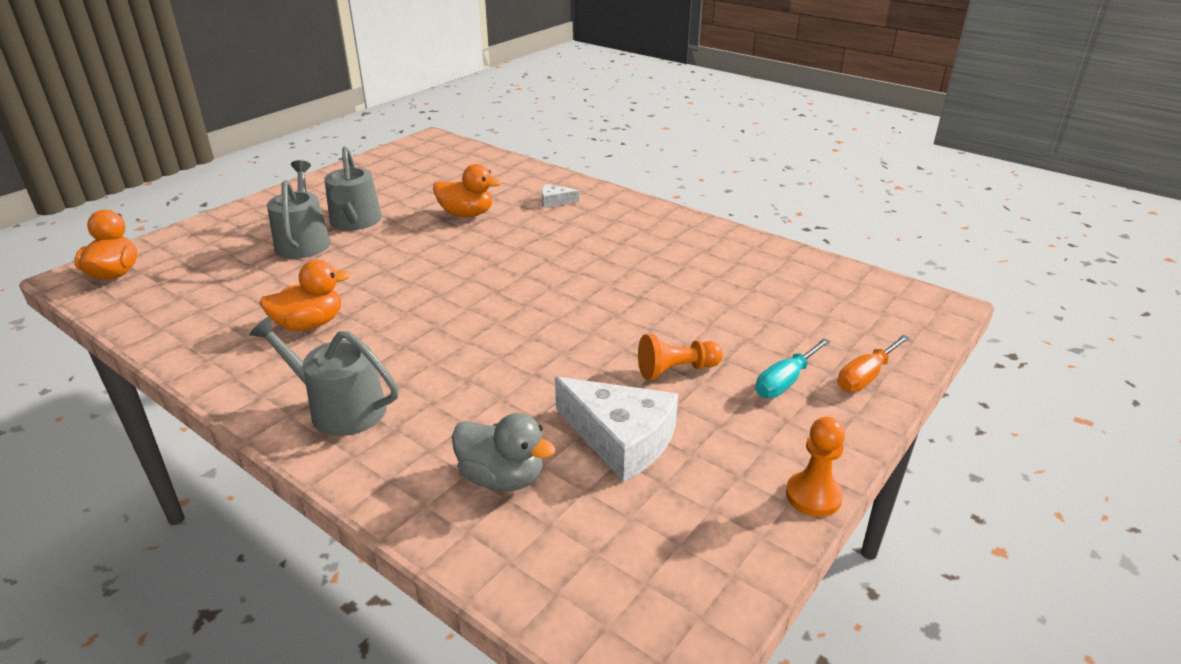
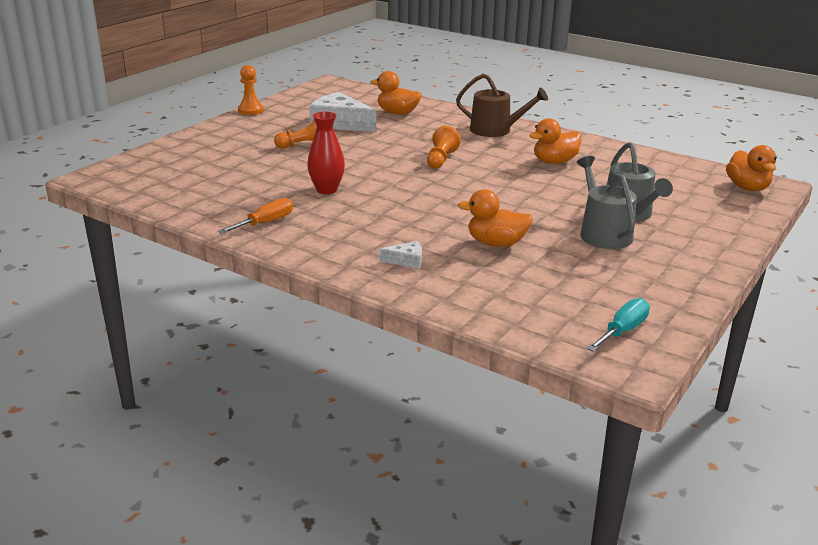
camera: 175 degrees right, 5 degrees down
grey watering can [249,316,398,436] -> brown watering can [456,74,548,137]
grey duck [452,413,555,491] -> orange duck [371,71,422,115]
turquoise screwdriver [756,338,830,398] -> turquoise screwdriver moved to [587,298,650,352]
orange screwdriver [837,335,910,392] -> orange screwdriver moved to [218,198,293,234]
none -> red vase [307,112,345,194]
none -> orange pawn [427,126,461,169]

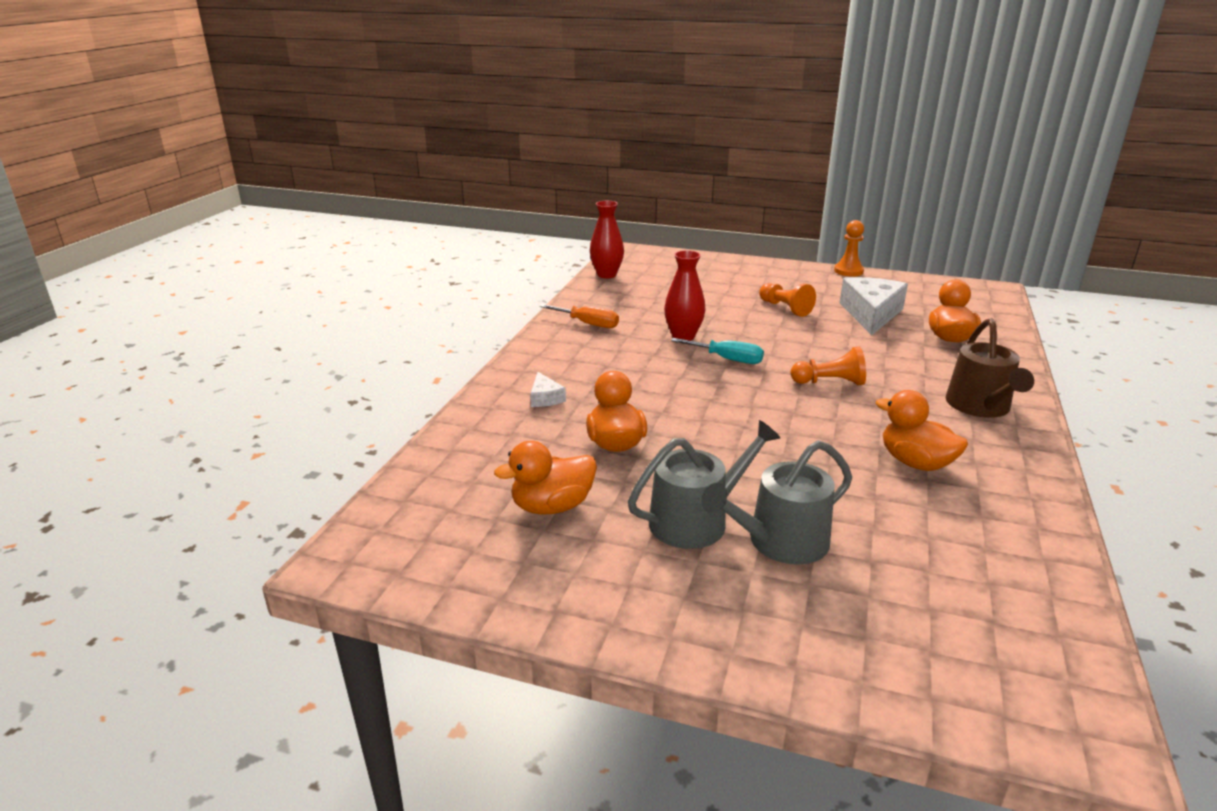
camera: 75 degrees right, 0 degrees up
turquoise screwdriver [587,298,650,352] -> turquoise screwdriver moved to [671,338,764,364]
orange duck [726,145,777,191] -> orange duck moved to [494,441,597,515]
none -> red vase [590,201,624,278]

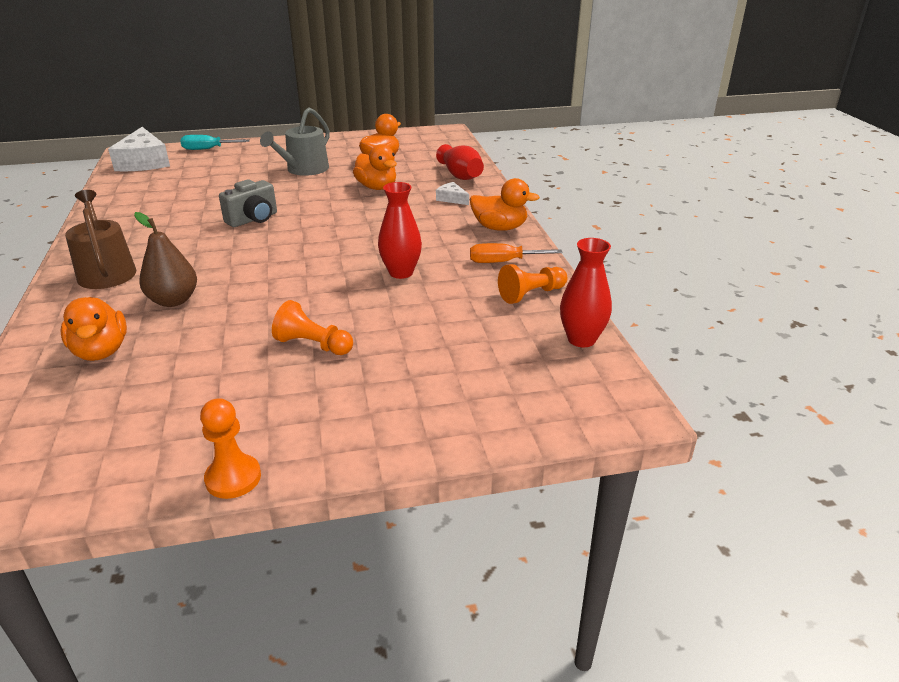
camera: 150 degrees right, 5 degrees up
turquoise screwdriver [671,338,764,364] -> turquoise screwdriver moved to [181,135,250,150]
grey watering can [701,440,852,565] -> none
orange pawn [791,347,866,385] -> orange pawn moved to [498,264,567,304]
white cheese [840,277,908,335] -> white cheese moved to [108,127,170,171]
orange duck [876,390,968,471] -> orange duck moved to [470,178,540,231]
none -> brown pear [134,212,197,307]
none -> grey camera [219,179,277,227]
none -> red vase [436,144,484,180]

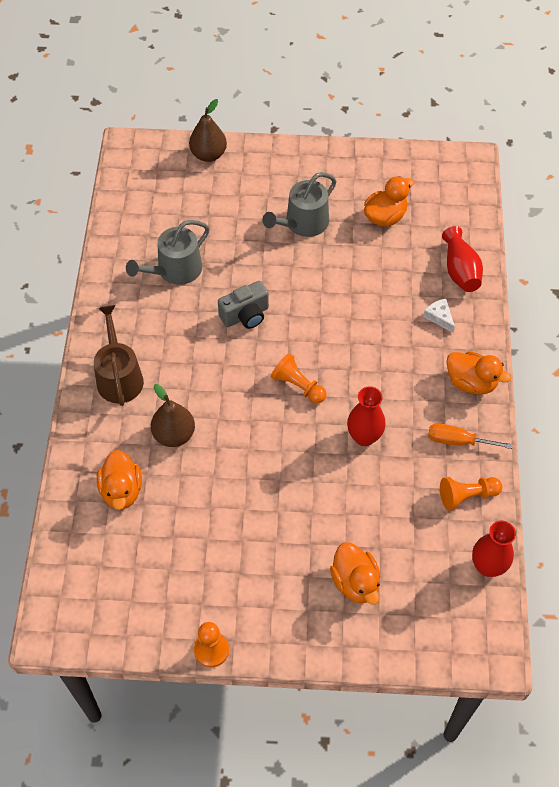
camera: 15 degrees right, 25 degrees up
white cheese [108,127,170,171] -> none
turquoise screwdriver [181,135,250,150] -> brown pear [189,99,227,162]
orange pawn [272,300,353,355] -> orange pawn moved to [271,353,327,403]
orange duck [353,144,397,190] -> orange duck moved to [330,542,380,605]
none -> grey watering can [126,220,210,285]

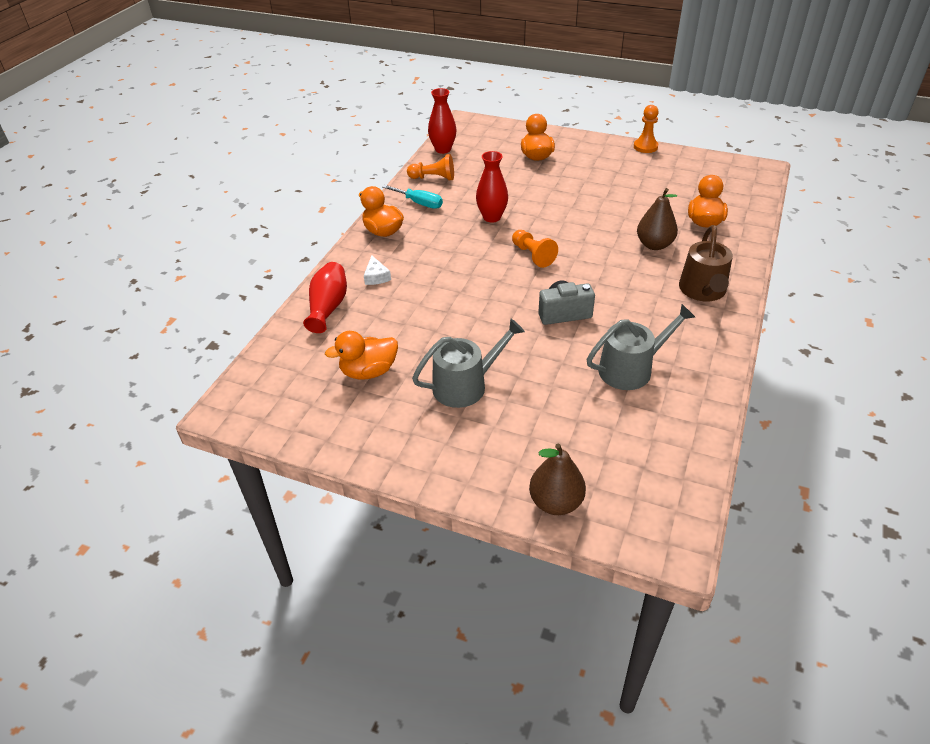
camera: 160 degrees left, 15 degrees down
orange screwdriver [428,424,512,449] -> turquoise screwdriver [383,185,443,209]

